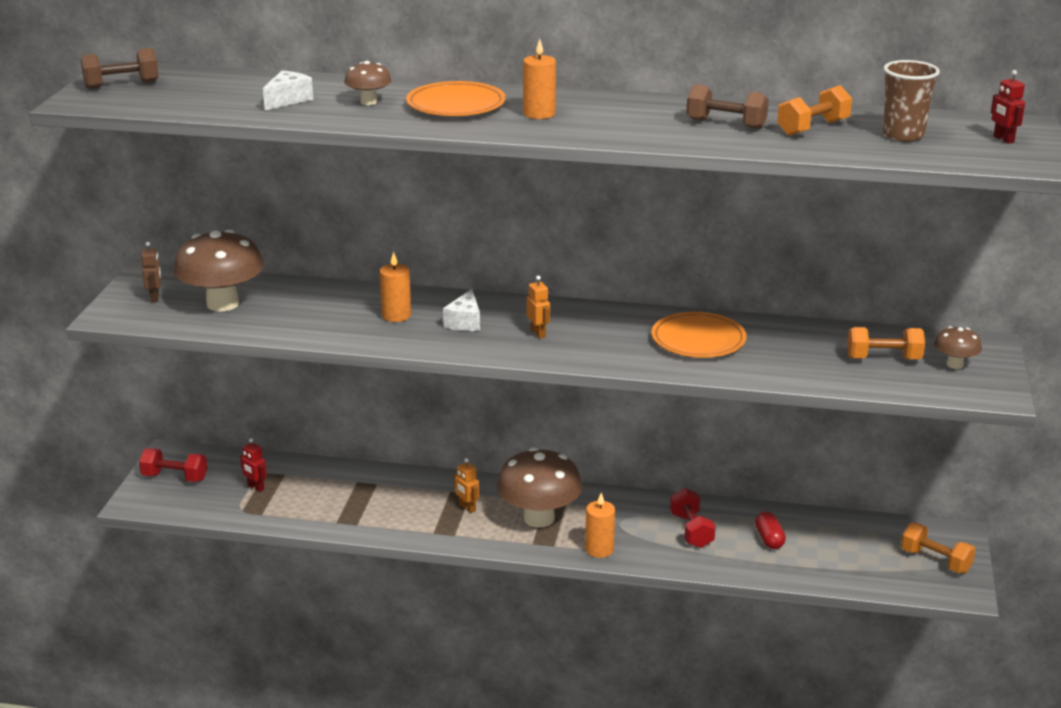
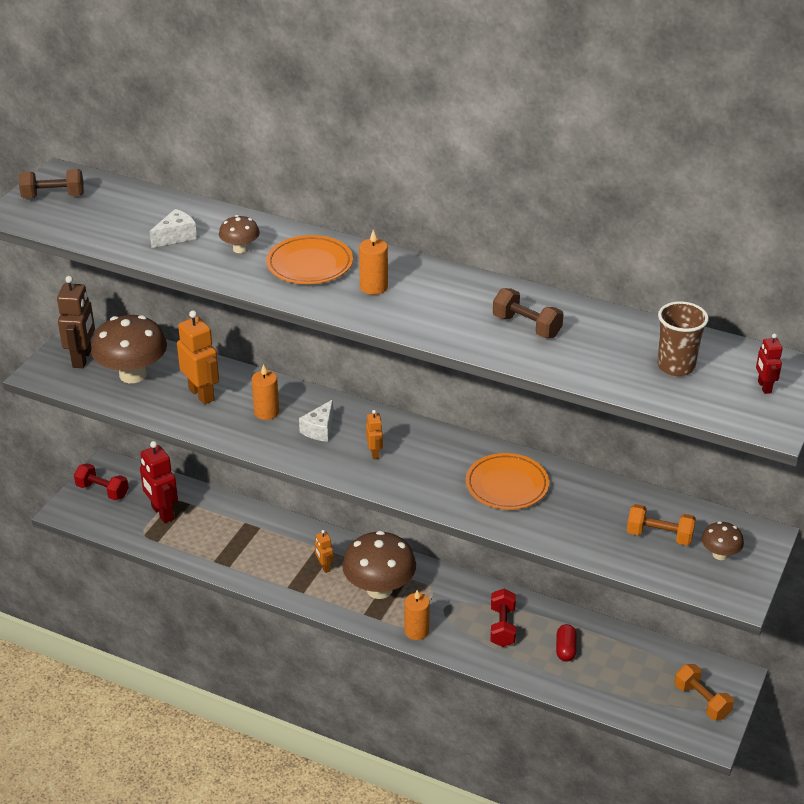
camera: 15 degrees right, 10 degrees up
brown robot [141,242,161,302] -> brown robot [57,276,95,368], size x1.92
red robot [240,438,267,492] -> red robot [140,441,178,523], size x1.92
orange dumbbell [777,85,852,136] -> none
none -> orange robot [177,310,219,405]

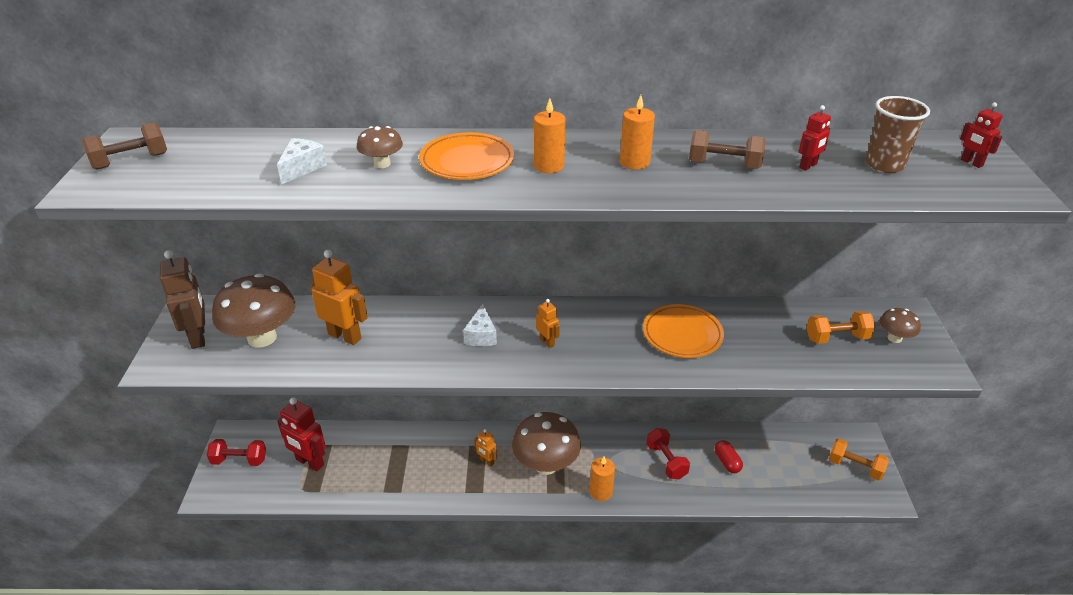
camera: 25 degrees left, 0 degrees up
orange candle [252,364,279,420] -> orange candle moved to [620,95,655,170]
none -> red robot [799,105,831,171]

